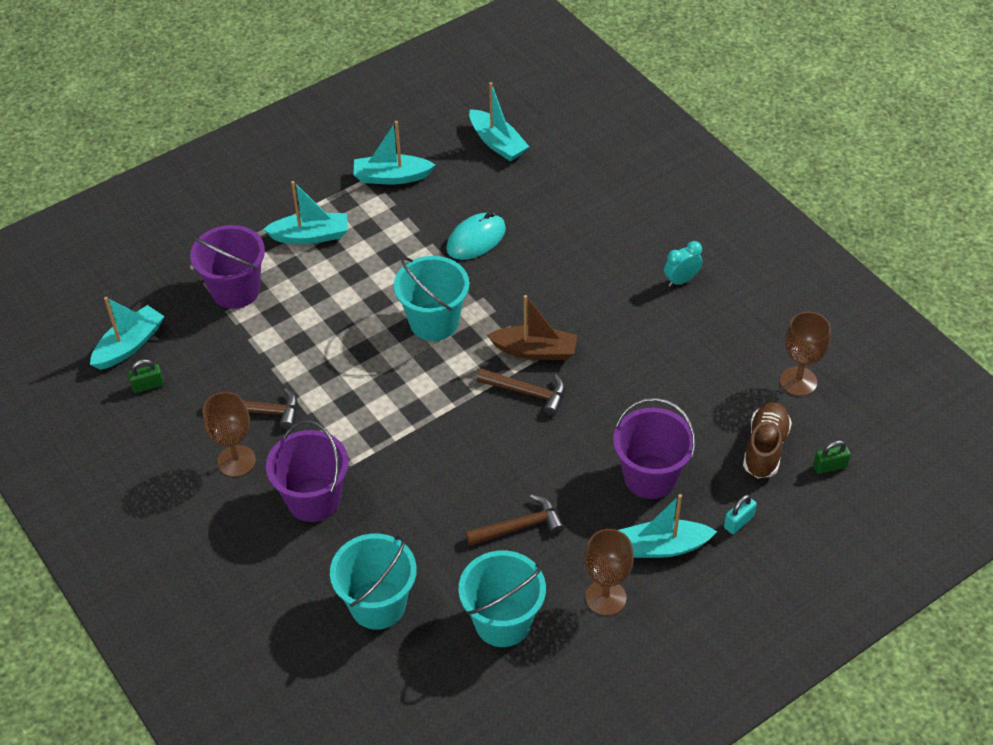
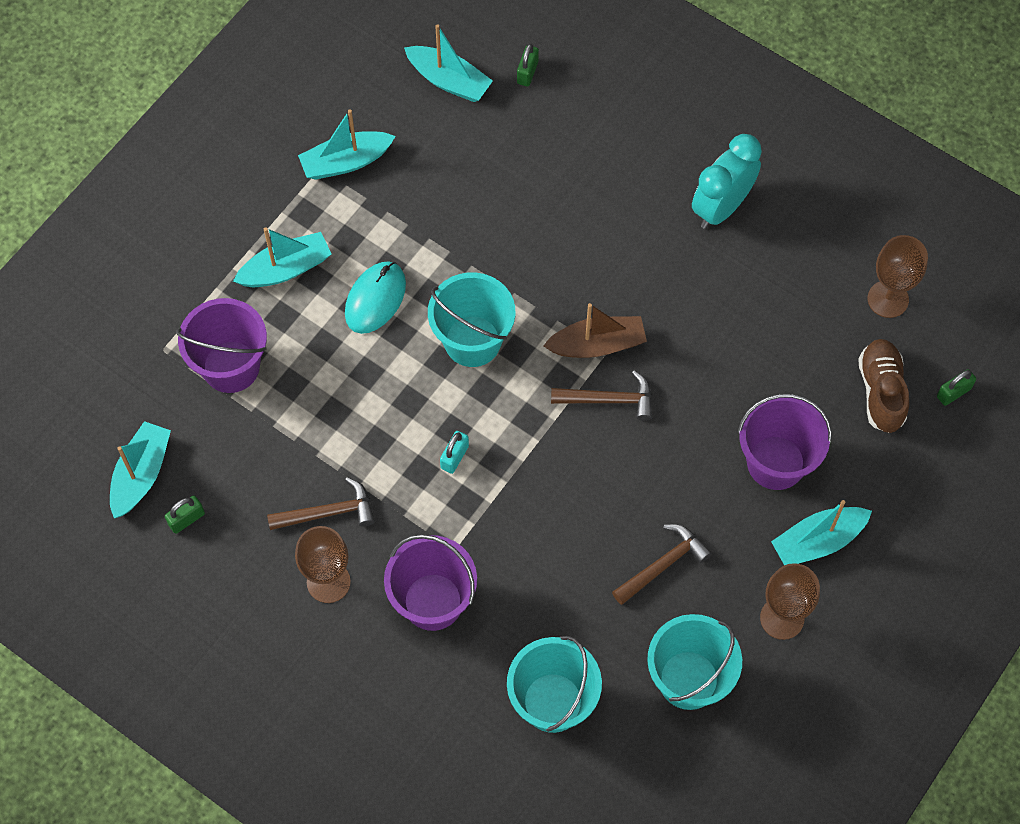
camera: 20 degrees left, 15 degrees up
turquoise mouse [446,212,506,260] -> turquoise mouse moved to [345,261,406,334]
turquoise clock [664,241,703,287] -> turquoise clock [692,134,762,229], size x1.77
turquoise padlock [724,494,757,534] -> turquoise padlock moved to [440,431,469,474]
none -> green padlock [517,44,539,86]

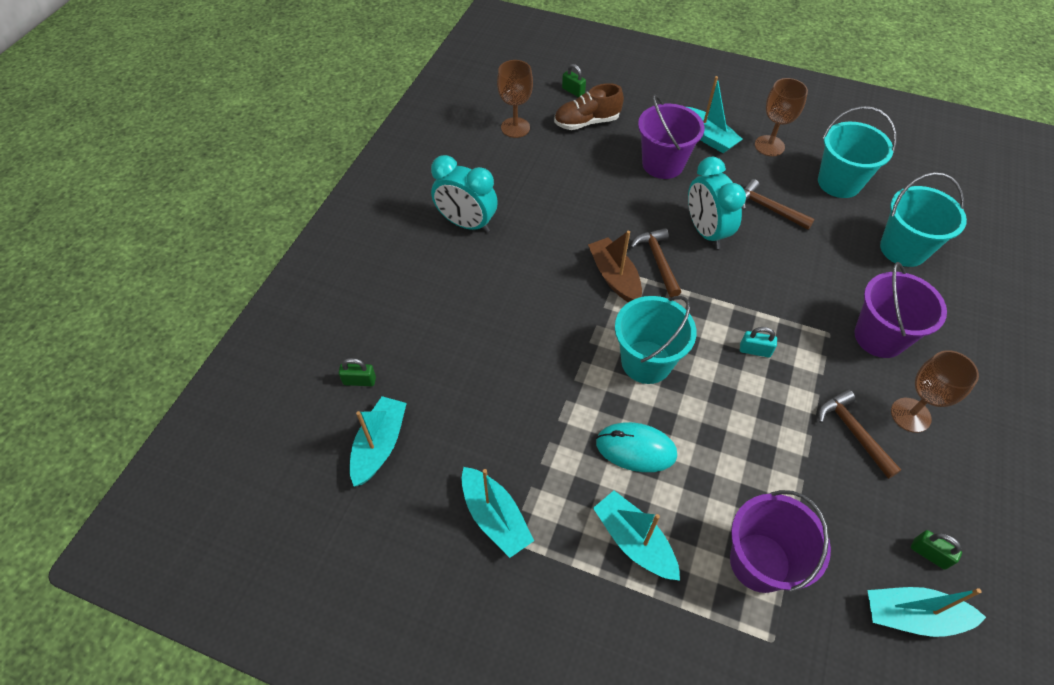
camera: 105 degrees left, 10 degrees down
none -> turquoise clock [688,157,746,249]

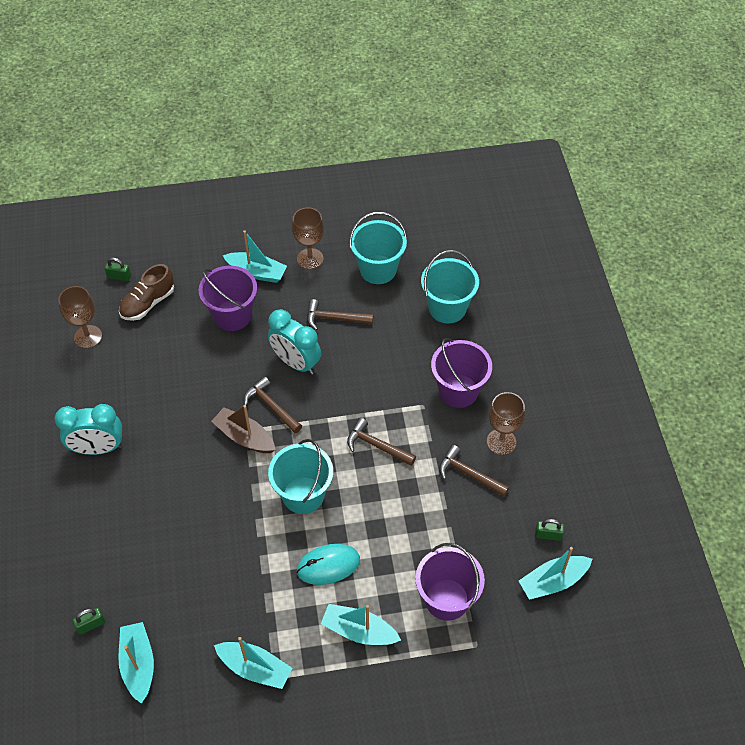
camera: 30 degrees left, 0 degrees up
turquoise padlock [740,327,777,358] -> brown hammer [347,418,416,466]

